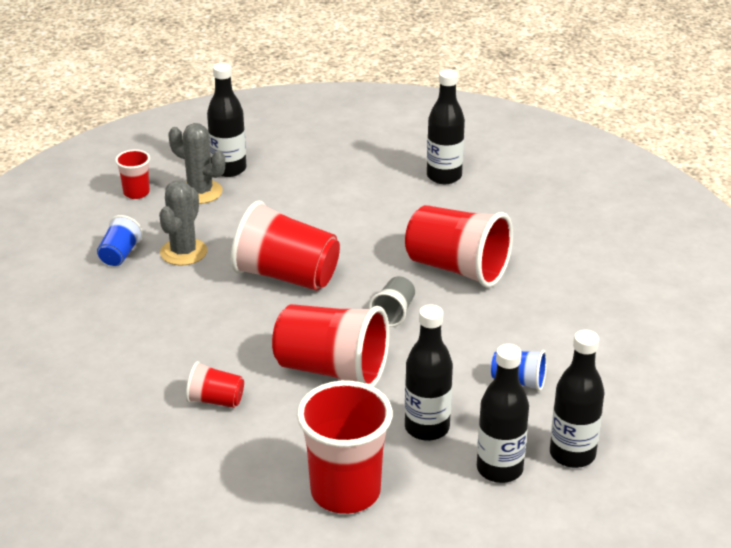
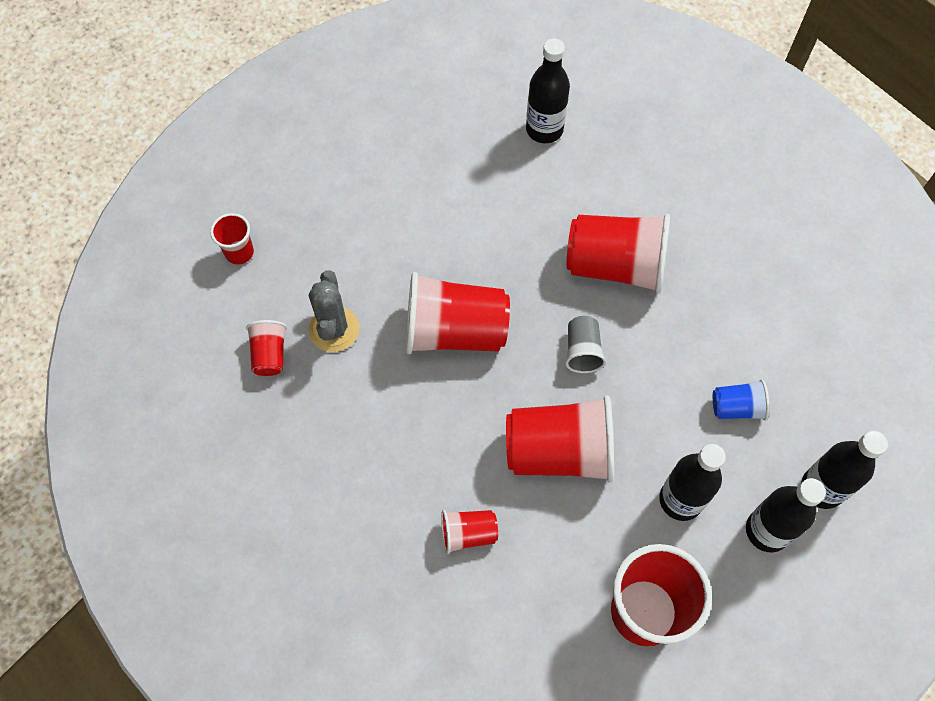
camera: 20 degrees left, 30 degrees up
blue cup [97,215,143,266] -> red cup [246,320,287,376]
grey cactus [168,123,225,204] -> none
black bottle [207,63,246,177] -> none

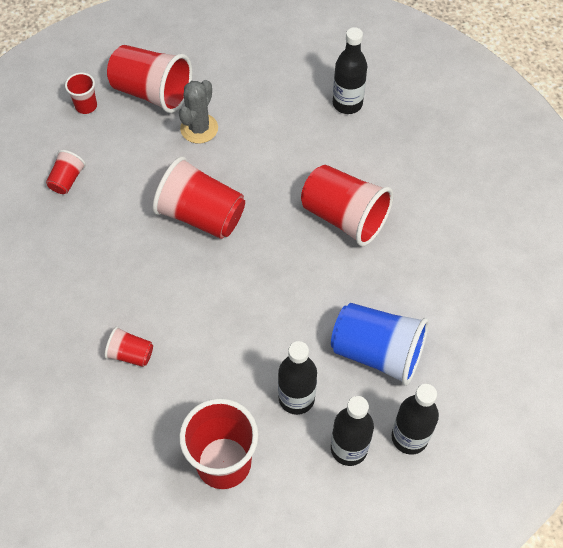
camera: 25 degrees right, 5 degrees down
grey cactus [309,270,360,352] -> grey cactus moved to [179,80,218,143]
red cup [506,395,614,483] -> red cup moved to [107,45,193,113]
grey cup [565,316,606,373] -> none
blue cup [713,379,769,421] -> blue cup [331,303,429,386], size x2.02

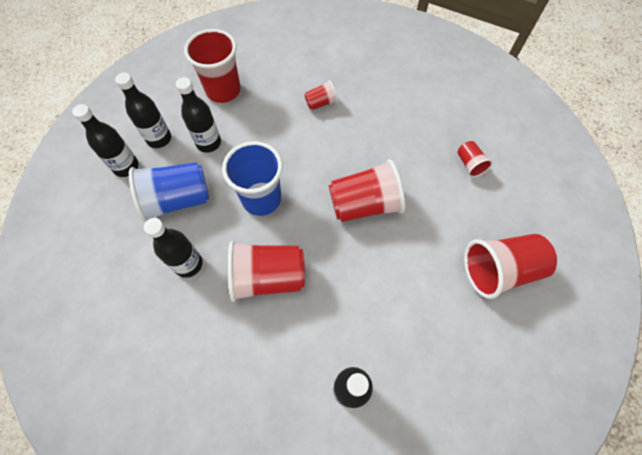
camera: 140 degrees right, 5 degrees up
red cup [65,72,97,114] -> none
grey cactus [179,80,218,143] -> none
none -> black bottle [144,218,202,278]
none -> blue cup [222,141,283,216]

